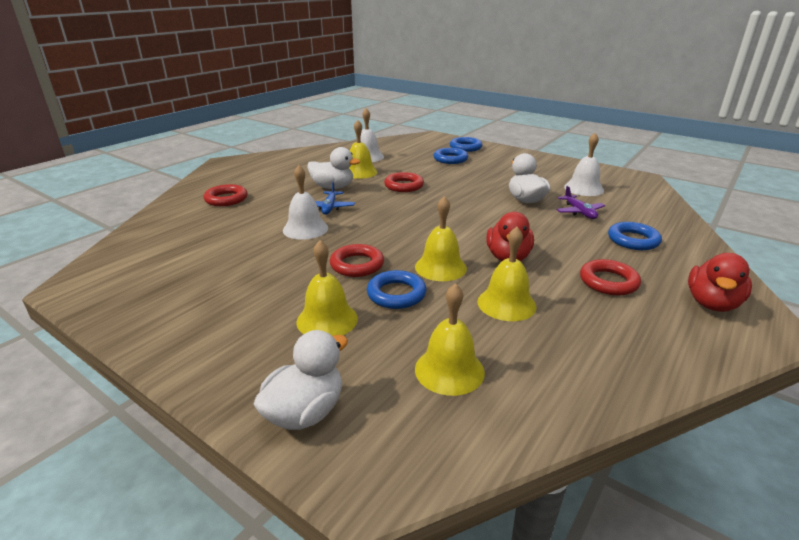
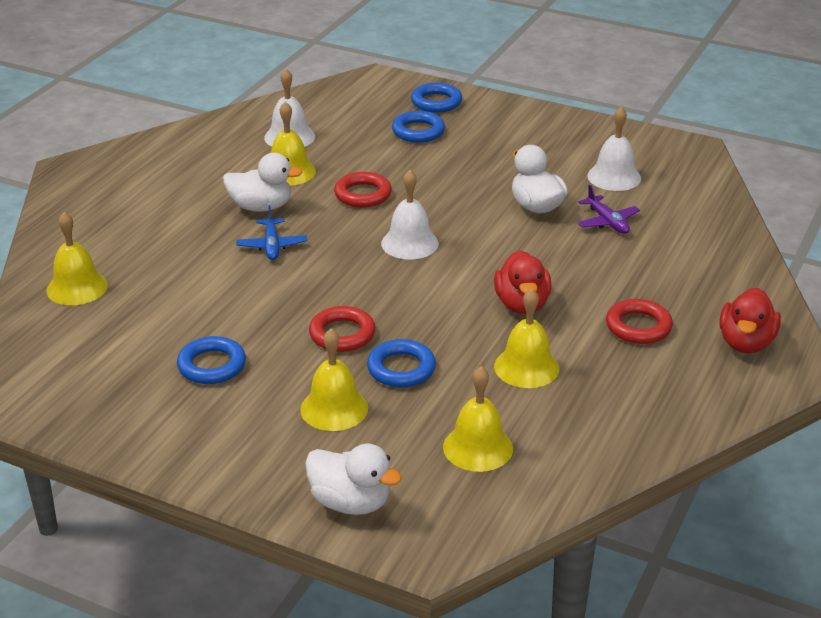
camera: 10 degrees left, 5 degrees up
red ring [204,184,247,206] -> none
white duck [253,330,348,430] -> white duck turned 90 degrees clockwise [305,444,402,515]
white bell [283,165,328,240] -> white bell moved to [381,170,439,259]
yellow bell [415,196,467,281] -> yellow bell moved to [46,212,108,305]
blue ring [608,222,662,250] -> blue ring moved to [177,336,246,384]

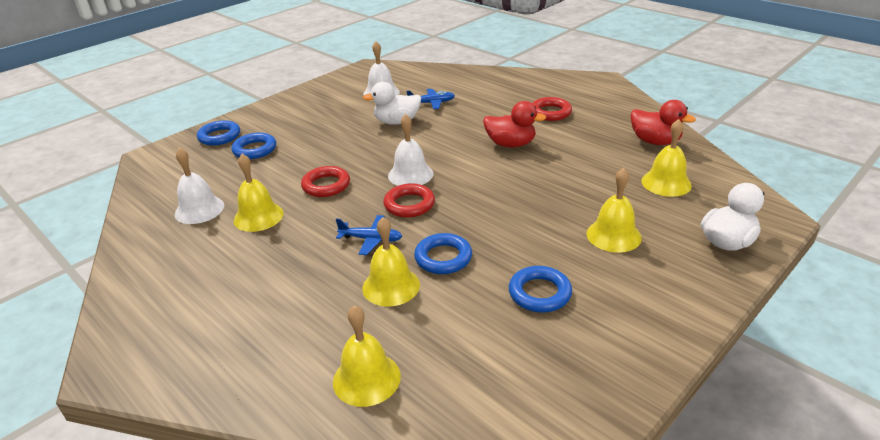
camera: 70 degrees left, 0 degrees up
white duck [223,153,303,212] -> none
red ring [309,306,376,352] -> red ring moved to [383,184,435,217]
blue ring [367,339,436,387] -> blue ring moved to [414,233,472,274]
yellow bell [494,288,559,388] -> yellow bell moved to [362,217,420,307]
purple plane [578,185,640,234] -> blue plane [407,89,455,109]
red duck [719,288,781,353] -> red duck moved to [631,100,696,145]

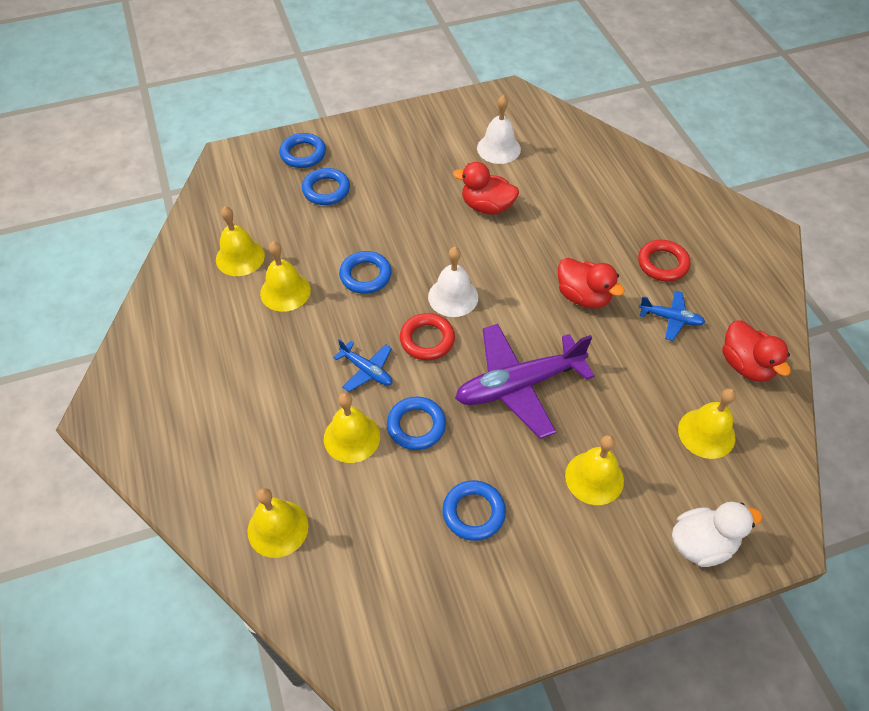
camera: 25 degrees right, 20 degrees up
white bell [175,148,224,224] -> yellow bell [216,206,265,276]
red ring [301,166,350,197] -> blue ring [339,251,391,294]
white duck [363,82,421,125] -> red duck [453,162,519,215]
blue plane [407,89,455,109] -> blue plane moved to [639,291,705,341]
none -> purple plane [455,324,595,439]

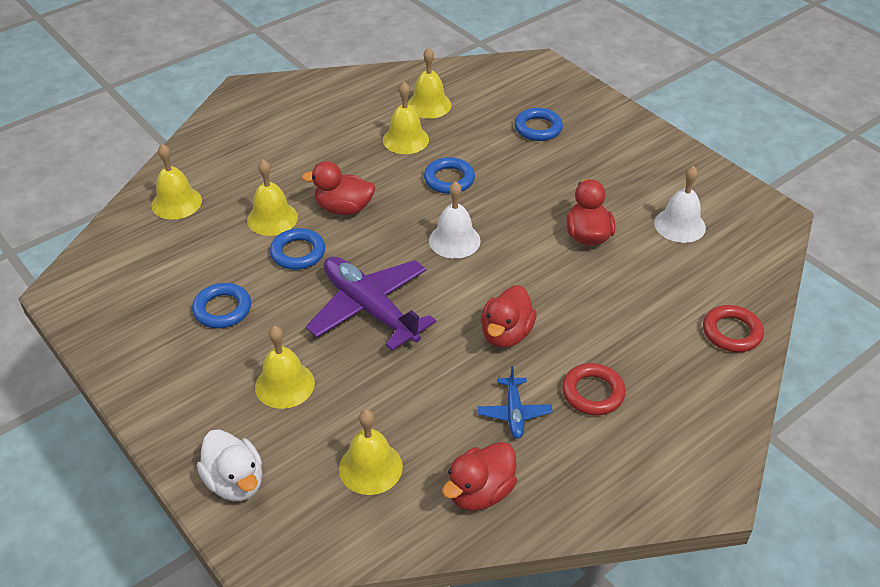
camera: 70 degrees right, 10 degrees down
blue ring [279,133,326,168] -> none
blue plane [333,339,392,392] -> red duck [301,161,375,215]
red ring [400,313,455,360] -> red ring moved to [703,305,764,352]

